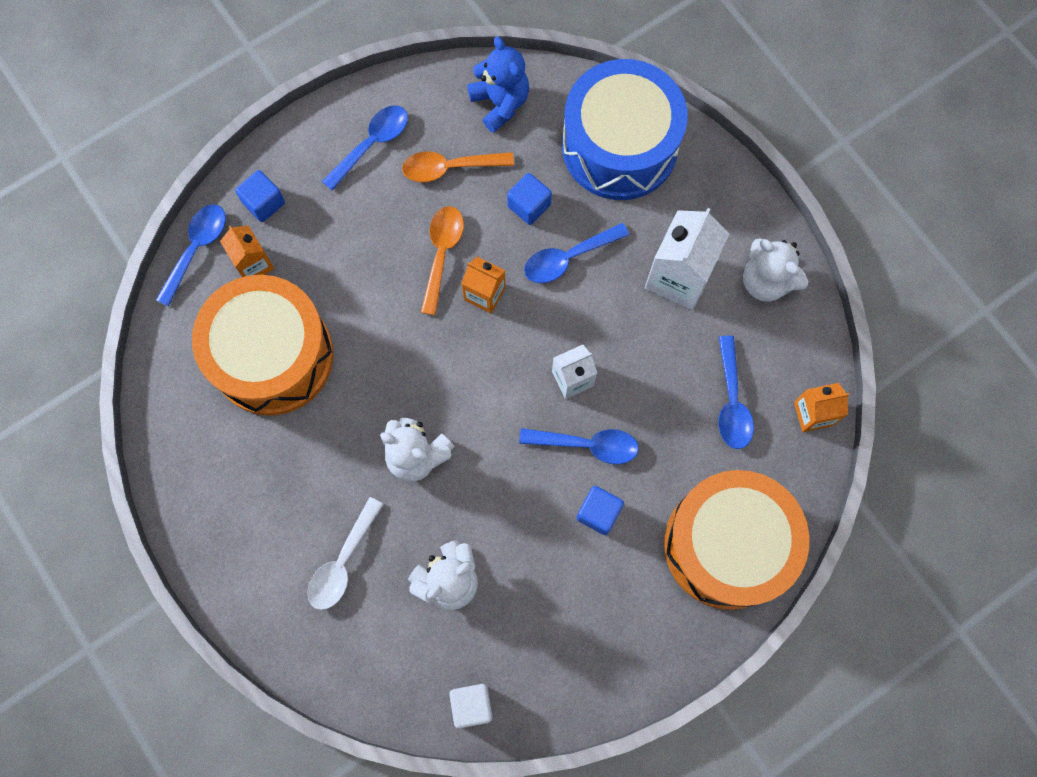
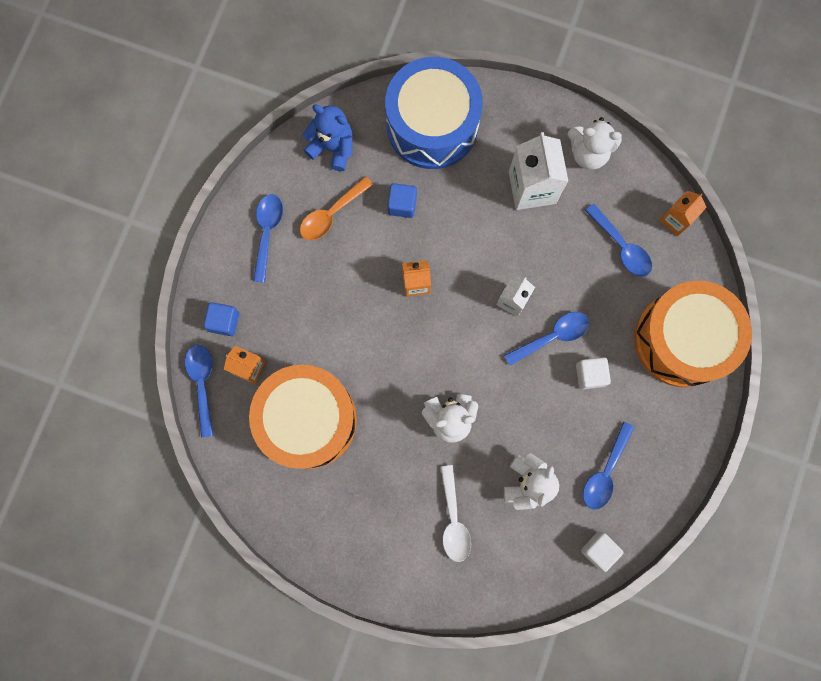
camera: 35 degrees left, 5 degrees up
orange spoon [421,206,464,315] -> none
blue spoon [524,223,629,283] -> blue spoon moved to [583,422,635,510]
blue cube [577,486,624,535] -> white cube [576,357,611,389]

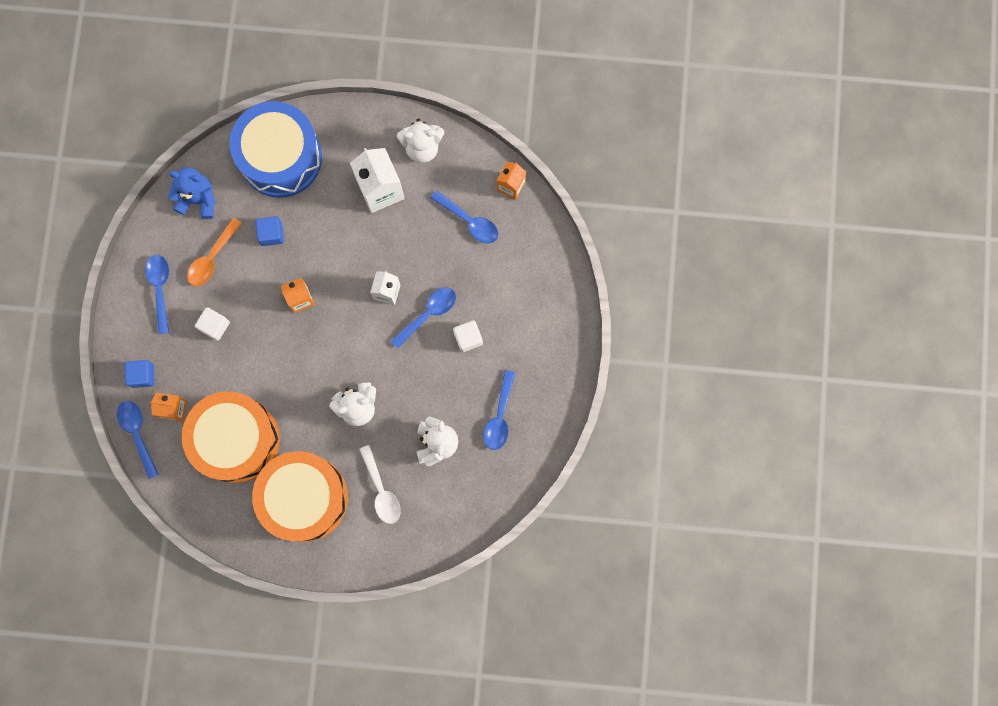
camera: 15 degrees left, 0 degrees up
white cube [581,532,624,572] -> white cube moved to [195,307,230,341]
orange drum [634,281,752,388] -> orange drum moved to [252,451,348,542]

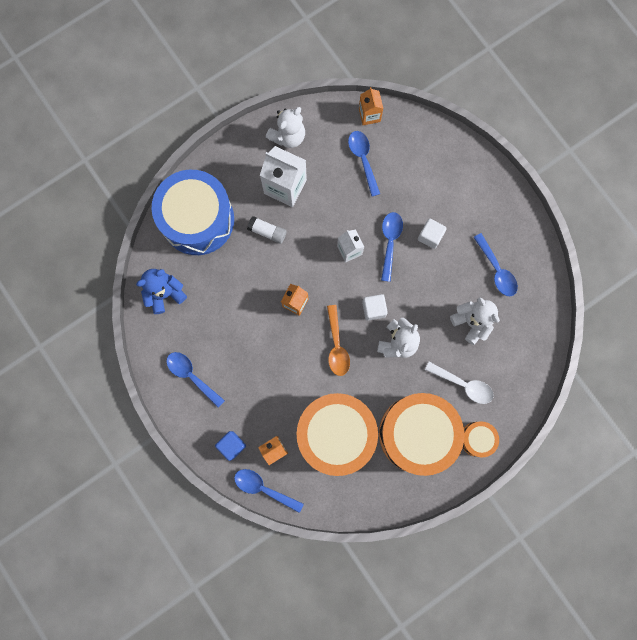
camera: 40 degrees left, 0 degrees up
orange spoon [187,218,242,286] -> orange spoon moved to [327,305,350,376]
white cube [195,307,230,341] -> white cube moved to [362,294,388,321]
blue cube [255,216,284,246] -> none
blue spoon [431,190,498,244] -> blue spoon turned 105 degrees counterclockwise [348,131,380,197]
none -> white glue stick [247,216,287,244]
none -> orange drum [463,421,499,457]

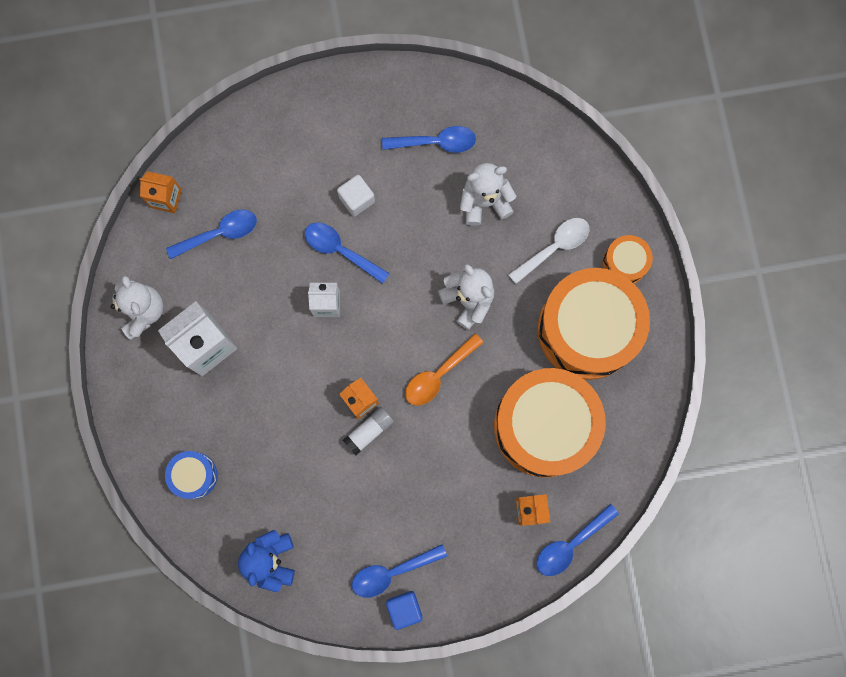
camera: 65 degrees left, 0 degrees up
blue drum [152,170,234,255] -> blue drum [165,451,217,499], size x0.45
blue cube [215,431,246,461] -> blue cube moved to [386,591,422,630]
white glue stick [247,216,287,244] -> white glue stick moved to [343,407,394,455]
orange spoon [327,305,350,376] -> orange spoon turned 120 degrees clockwise [405,333,484,406]
blue spoon [348,131,380,197] -> blue spoon turned 150 degrees clockwise [166,210,257,259]
white cube [362,294,388,321] -> none

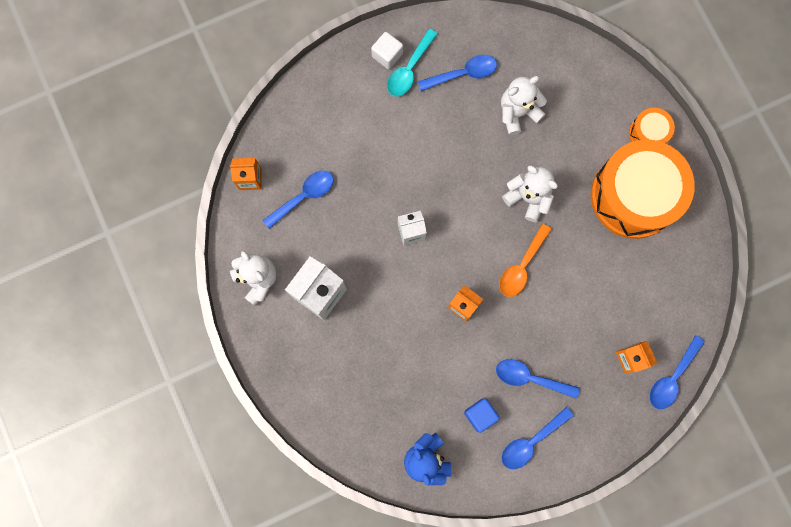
camera: 15 degrees left, 0 degrees up
blue drum [165,451,217,499] -> none
blue spoon [305,223,390,284] -> blue spoon moved to [496,359,580,399]
white cube [337,175,375,216] -> white cube moved to [371,32,403,69]
white glue stick [343,407,394,455] -> none
blue cube [386,591,422,630] -> blue cube moved to [464,398,500,433]
orange drum [494,368,606,478] -> none
white spoon [508,218,590,284] -> none
none -> turquoise spoon [387,29,437,97]

